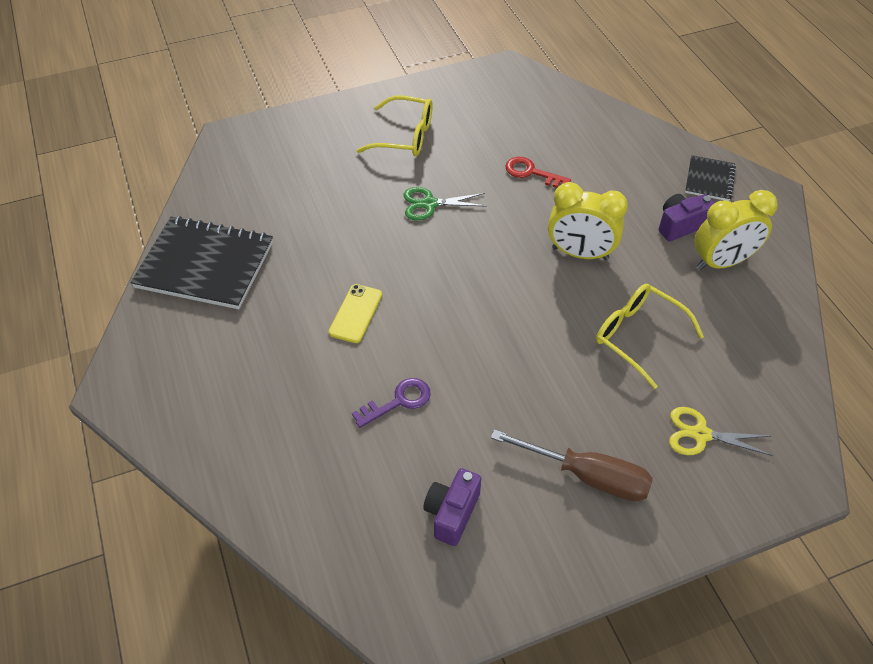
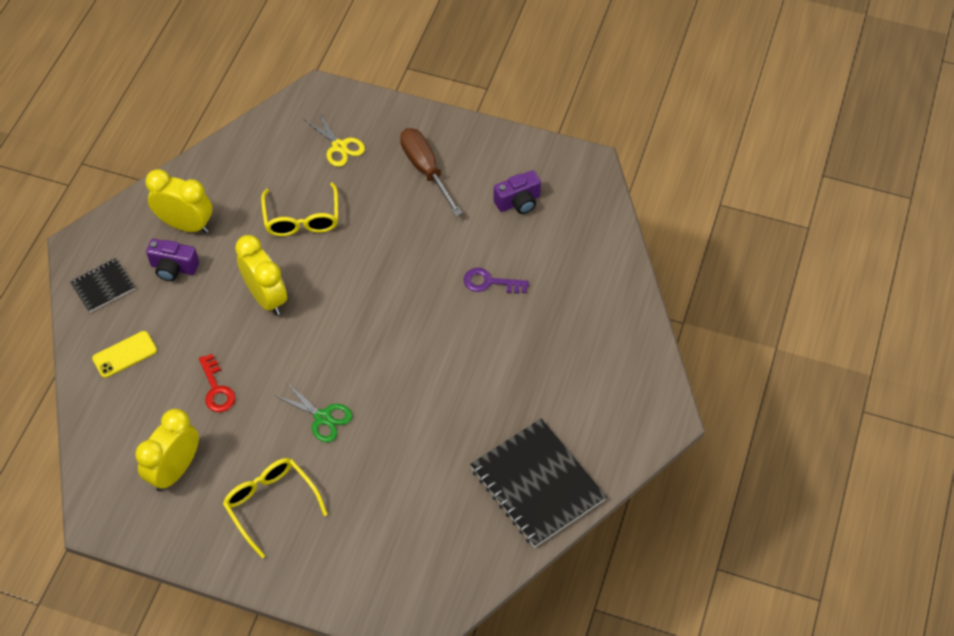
camera: 140 degrees left, 5 degrees up
yellow phone [329,284,382,343] -> yellow phone moved to [92,331,157,378]
none -> yellow clock [135,409,199,492]

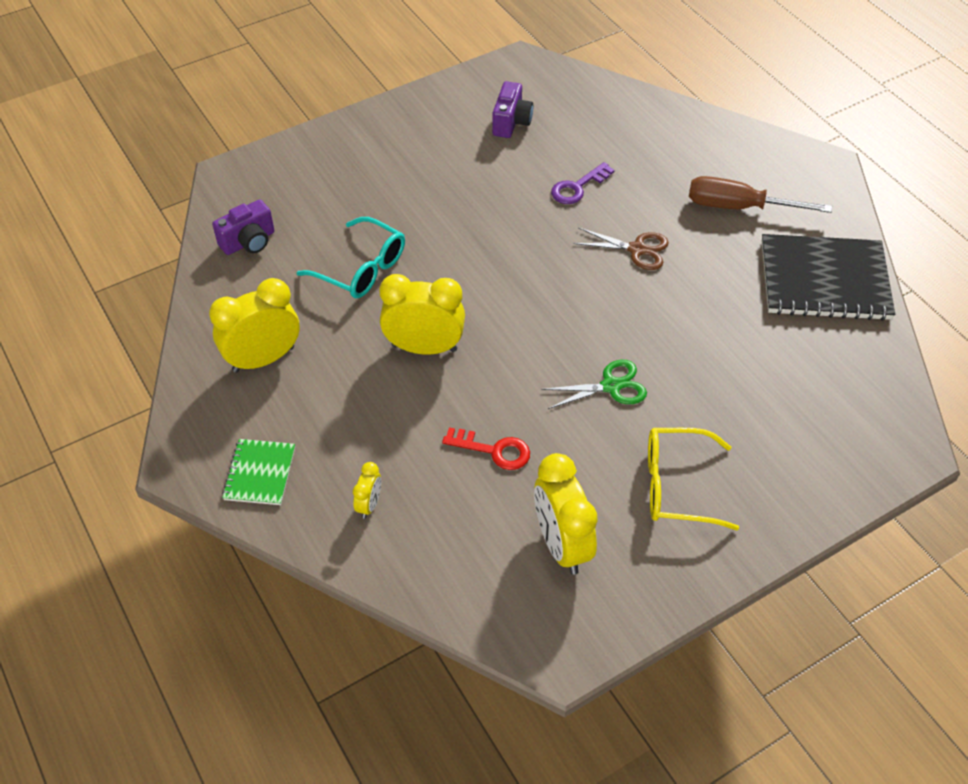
camera: 50 degrees left, 5 degrees down
black notebook [70,258,135,313] -> green notebook [222,439,295,505]
yellow phone [92,331,157,378] -> yellow clock [353,462,381,519]
purple camera [146,239,199,281] -> purple camera moved to [212,200,274,255]
yellow glasses [261,182,338,236] -> turquoise glasses [296,217,405,298]
yellow scissors [305,112,365,167] -> none
brown screwdriver [400,128,462,216] -> brown screwdriver moved to [689,176,832,213]
none -> brown scissors [573,227,669,270]

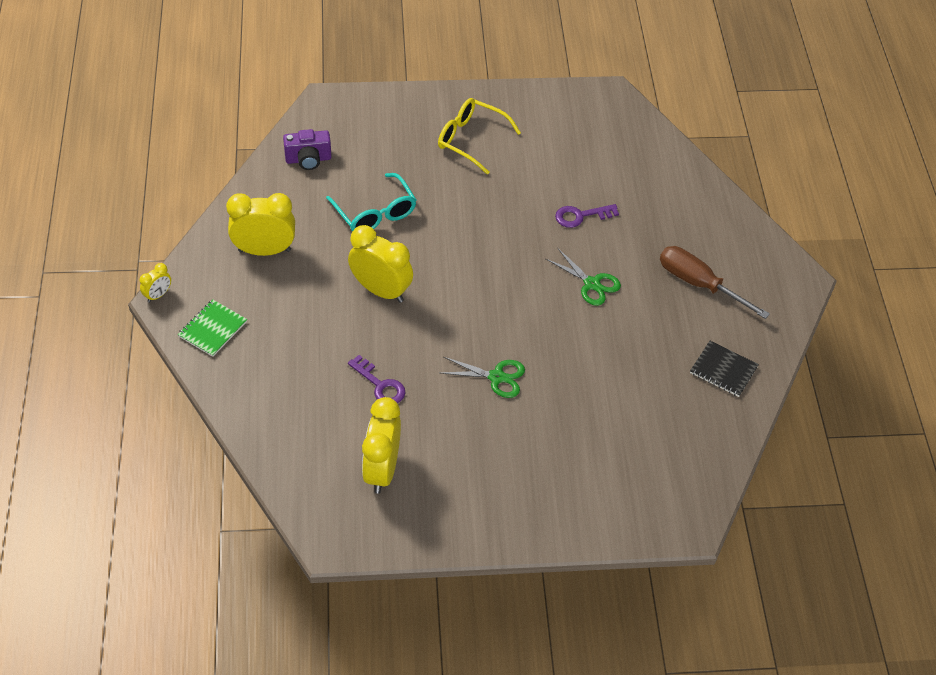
camera: 25 degrees right, 0 degrees up
yellow clock [353,462,381,519] -> yellow clock moved to [139,263,171,302]
red key [442,427,530,470] -> purple key [348,355,406,403]
purple camera [492,81,533,138] -> none
brown scissors [573,227,669,270] -> green scissors [545,249,621,306]
yellow glasses [648,428,739,531] -> yellow glasses moved to [438,98,521,175]
black notebook [762,234,895,321] -> black notebook [690,341,759,397], size x0.51

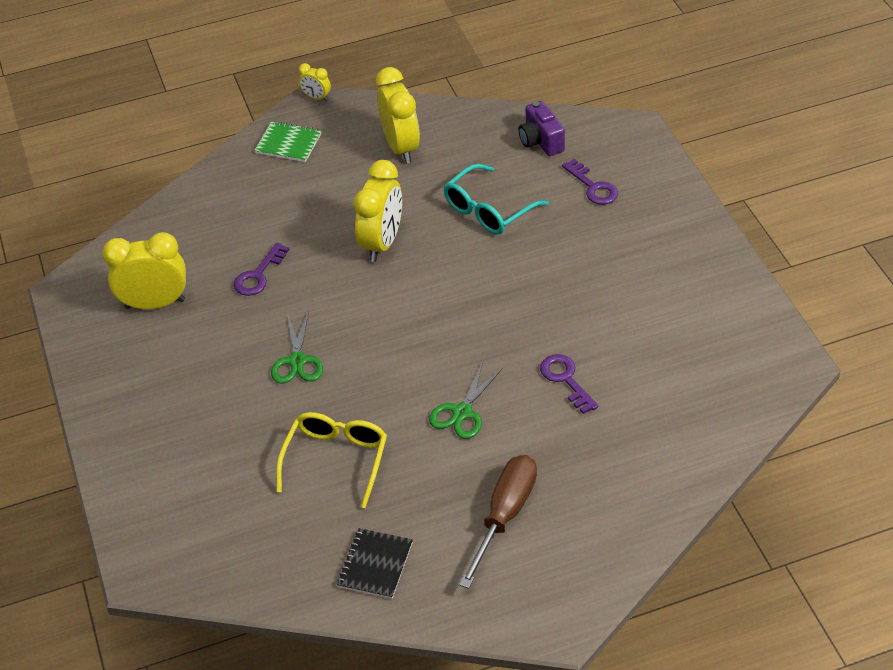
camera: 80 degrees right, 5 degrees down
yellow glasses [438,98,521,175] -> yellow glasses moved to [276,412,387,508]
none -> purple key [562,159,618,205]

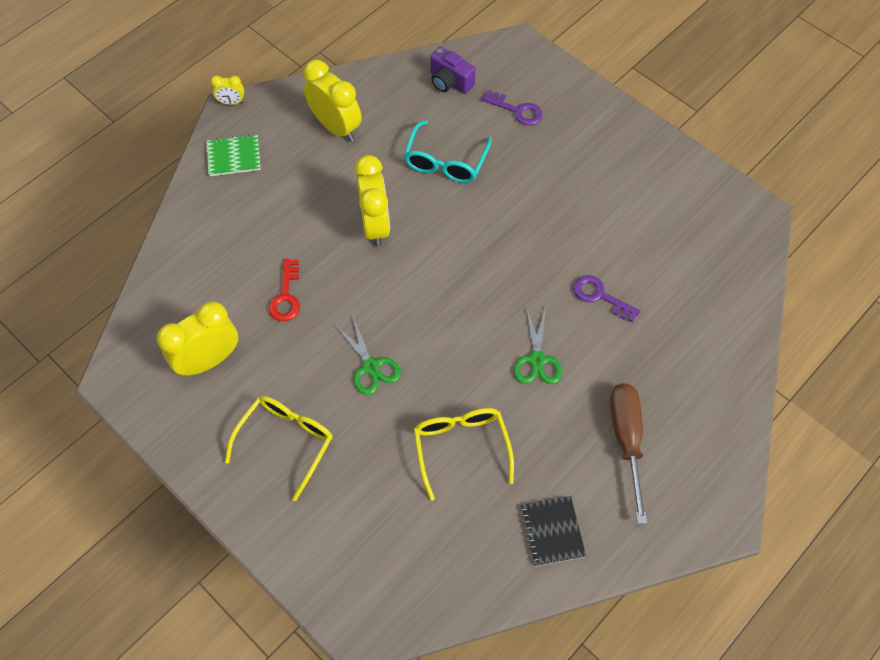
camera: 30 degrees left, 15 degrees up
purple key [233,243,289,296] -> red key [269,259,300,321]
none -> yellow glasses [225,396,333,501]

